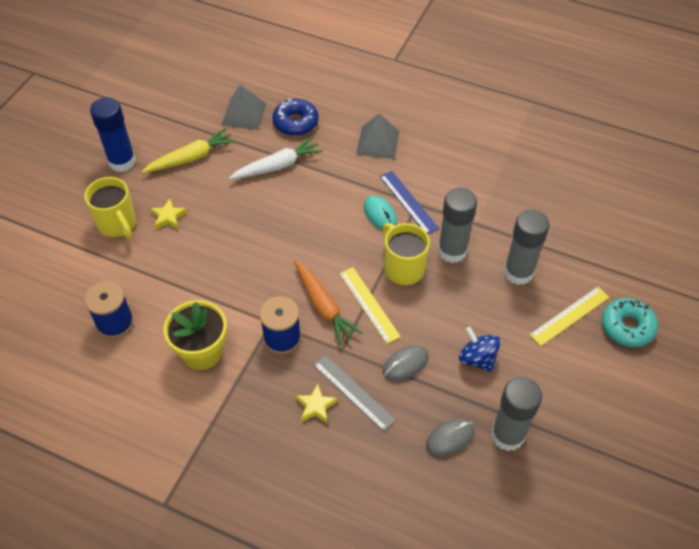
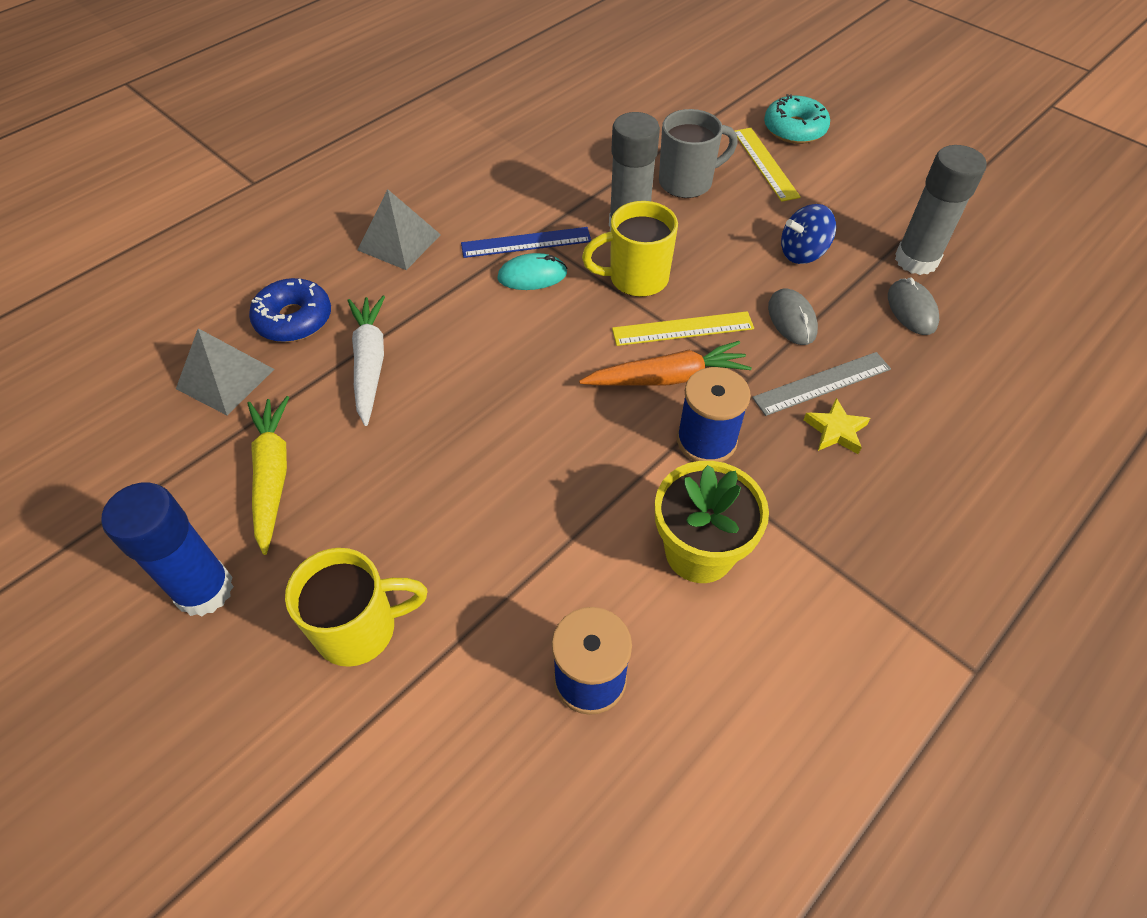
camera: 70 degrees left, 0 degrees up
yellow star [150,199,188,229] -> none
grey glue stick [504,209,550,285] -> grey mug [659,109,738,198]

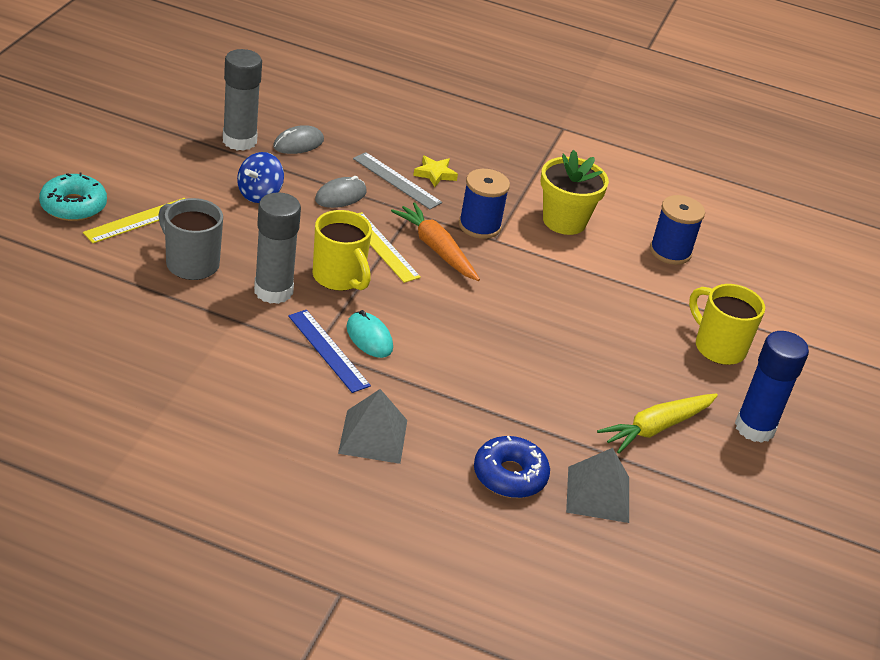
camera: 120 degrees left, 15 degrees down
white carrot [347,295,385,426] -> none
blue spinning top [781,204,836,264] -> blue spinning top turned 75 degrees clockwise [237,152,284,203]

